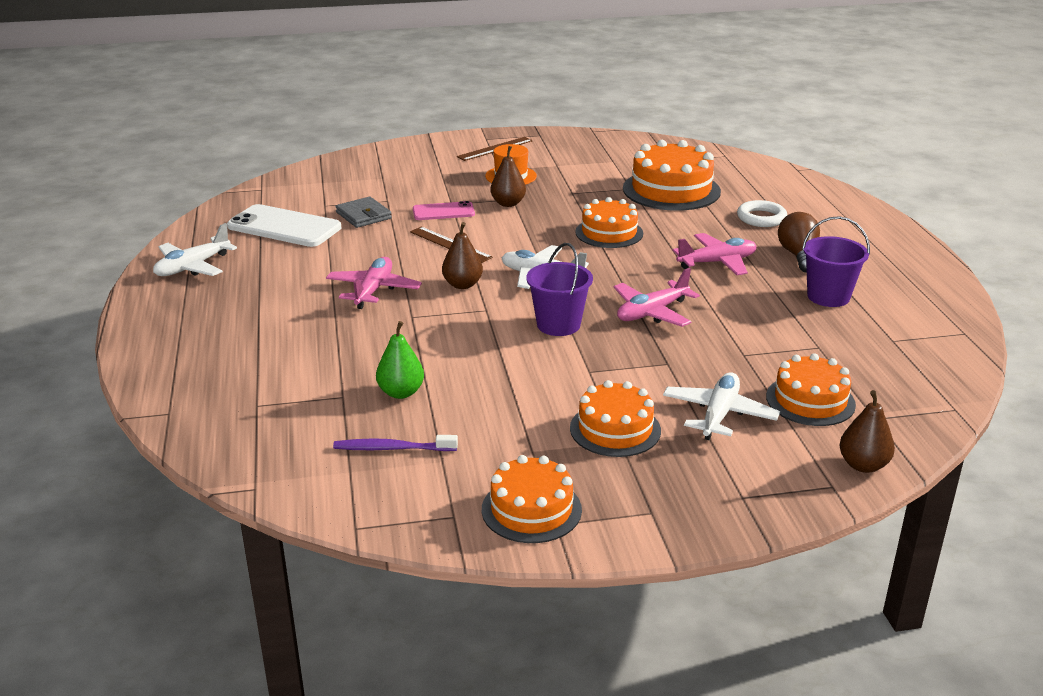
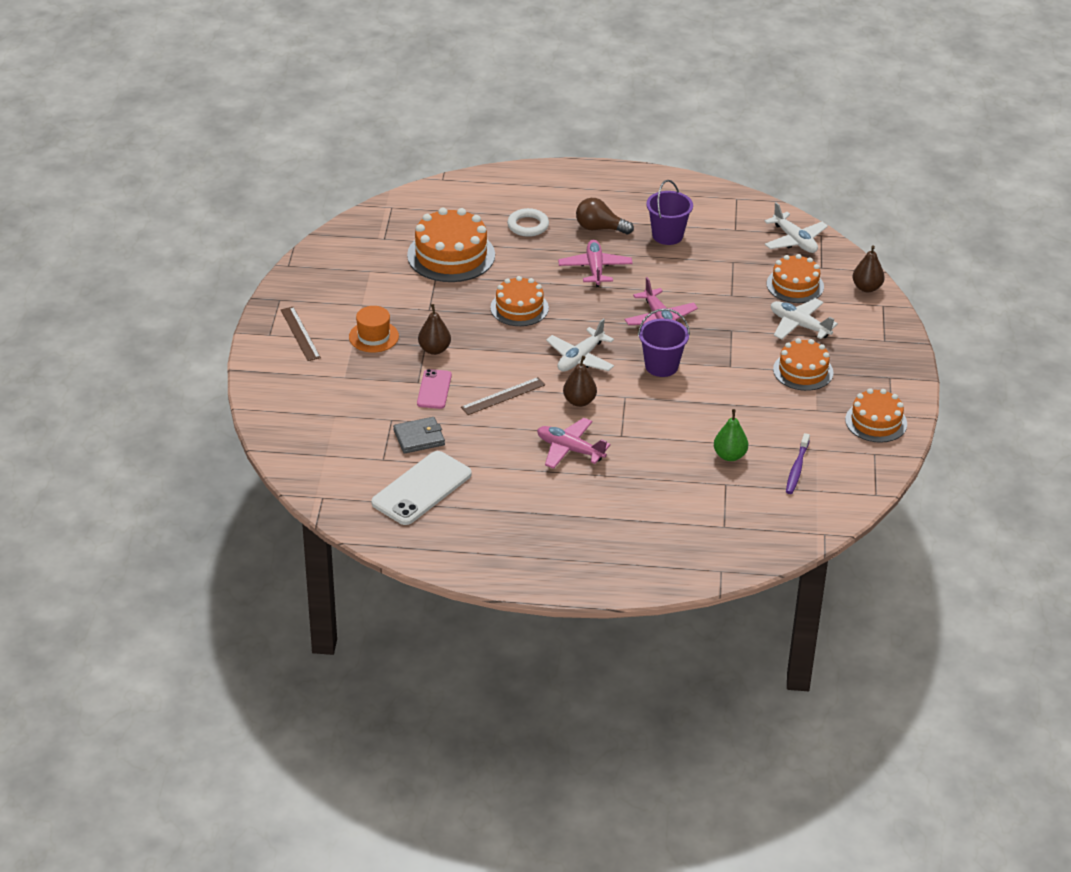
camera: 75 degrees left, 10 degrees up
white plane [153,223,237,276] -> white plane moved to [764,202,828,253]

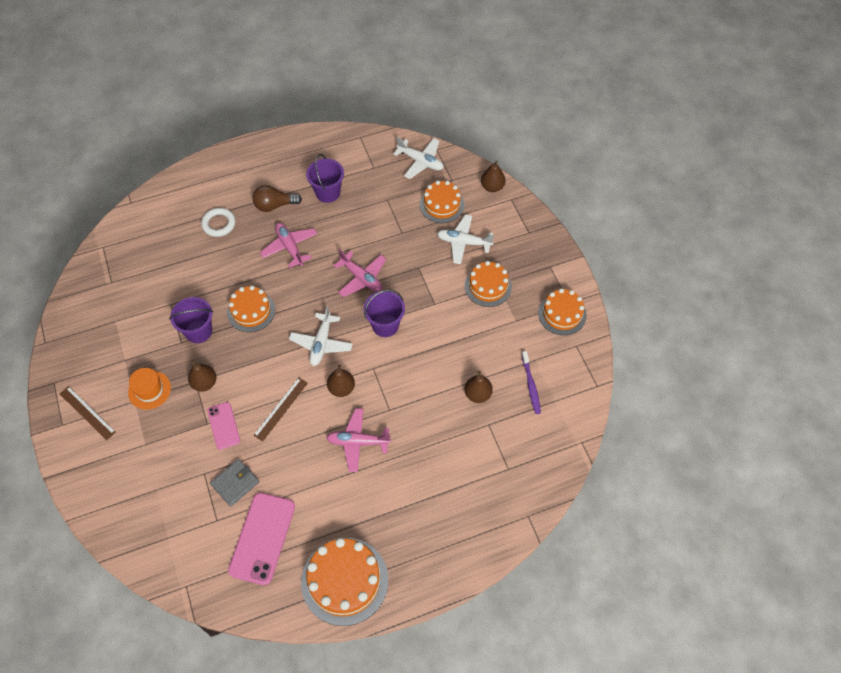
camera: 25 degrees left, 20 degrees up
white phone [371,451,472,525] -> pink phone [228,493,295,585]
orange cake [407,208,495,282] -> orange cake moved to [301,538,388,626]
green pear [714,409,748,461] -> brown pear [464,371,493,403]
none -> purple bucket [169,297,213,343]

